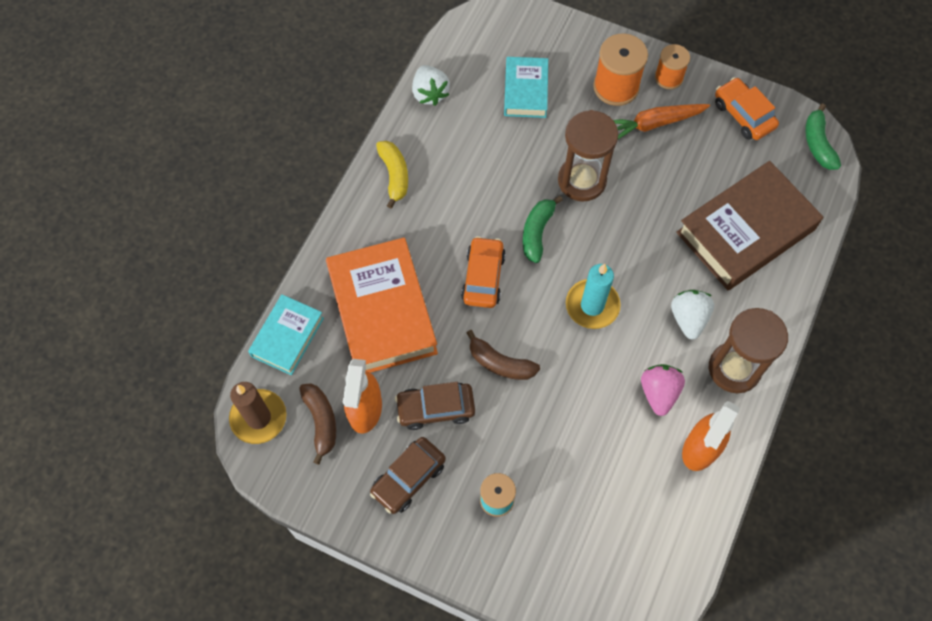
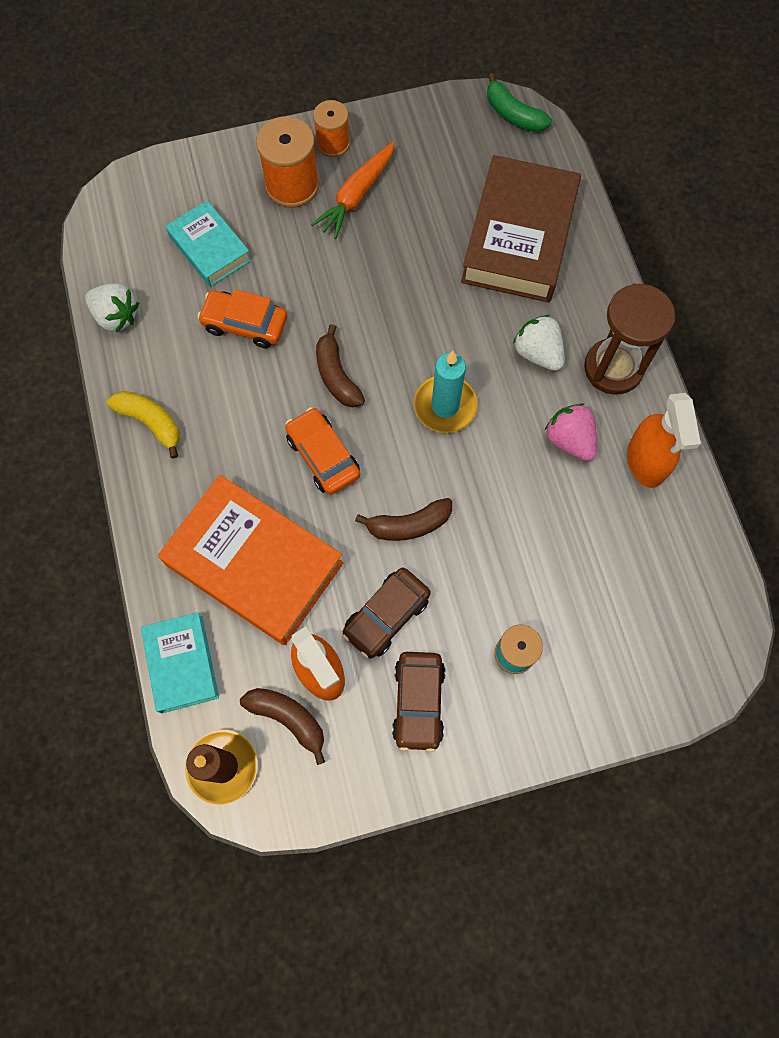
camera: 40 degrees left, 5 degrees up
green banana [523,196,563,263] -> brown banana [316,324,365,407]
brown hourglass [558,110,619,202] -> none
orange car [715,77,779,140] -> orange car moved to [197,289,287,349]

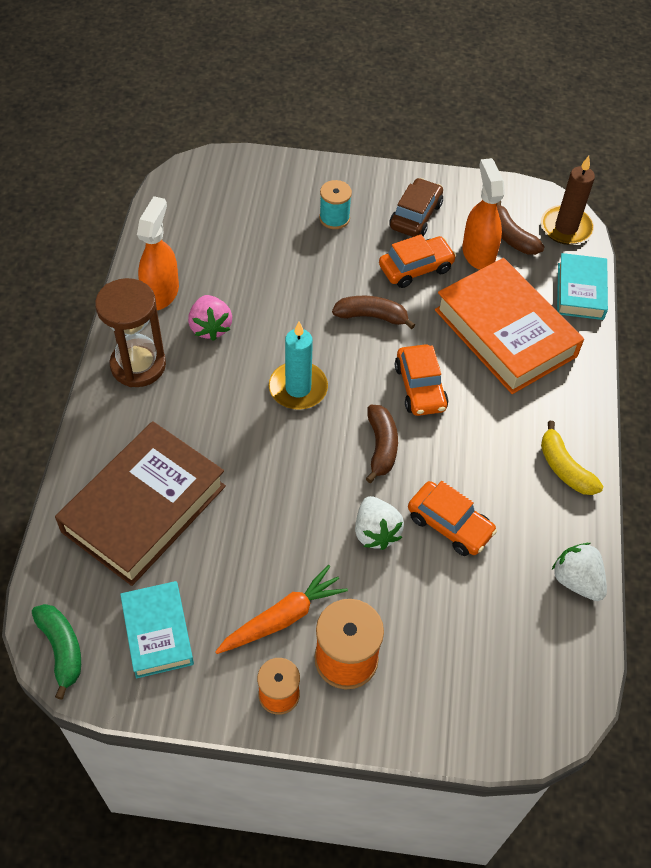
camera: 160 degrees left, 15 degrees down
turquoise book [165,200,251,287] -> turquoise book moved to [120,581,194,678]
brown car [342,568,431,658] -> orange car [379,234,457,288]
white strawberry [513,315,564,371] -> white strawberry moved to [355,496,404,550]

